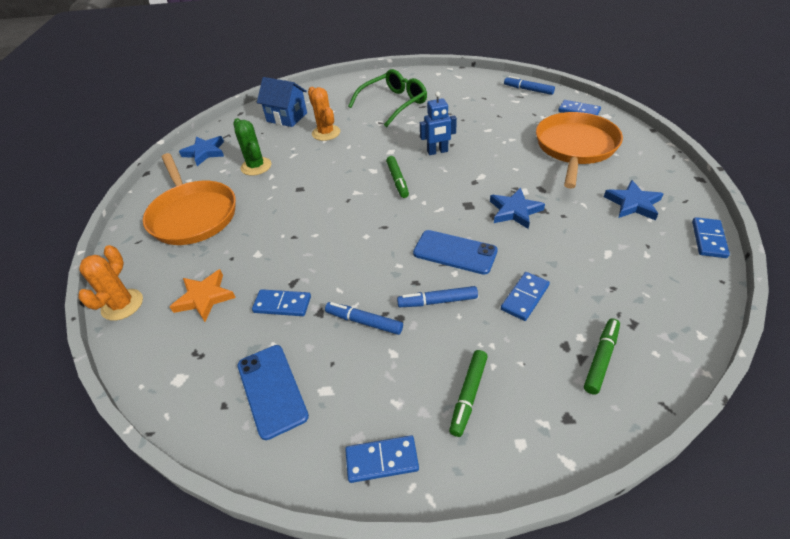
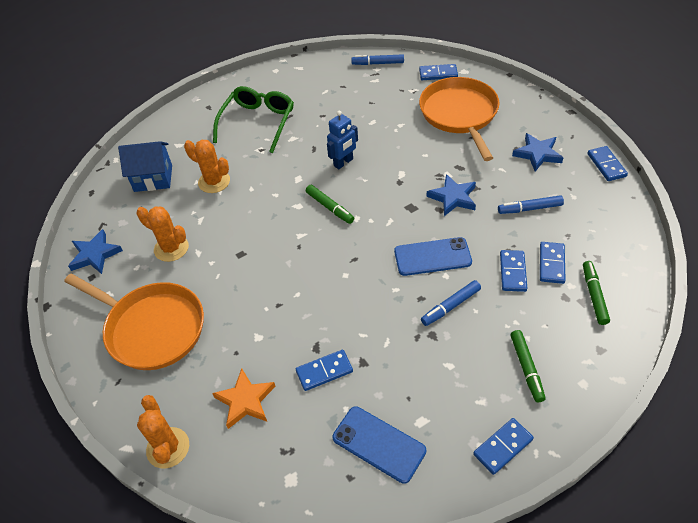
camera: 30 degrees left, 5 degrees up
green cactus [233,118,271,176] -> orange cactus [137,207,189,262]
blue marker [325,302,403,335] -> blue marker moved to [498,195,564,214]
none -> blue domino [540,242,566,284]

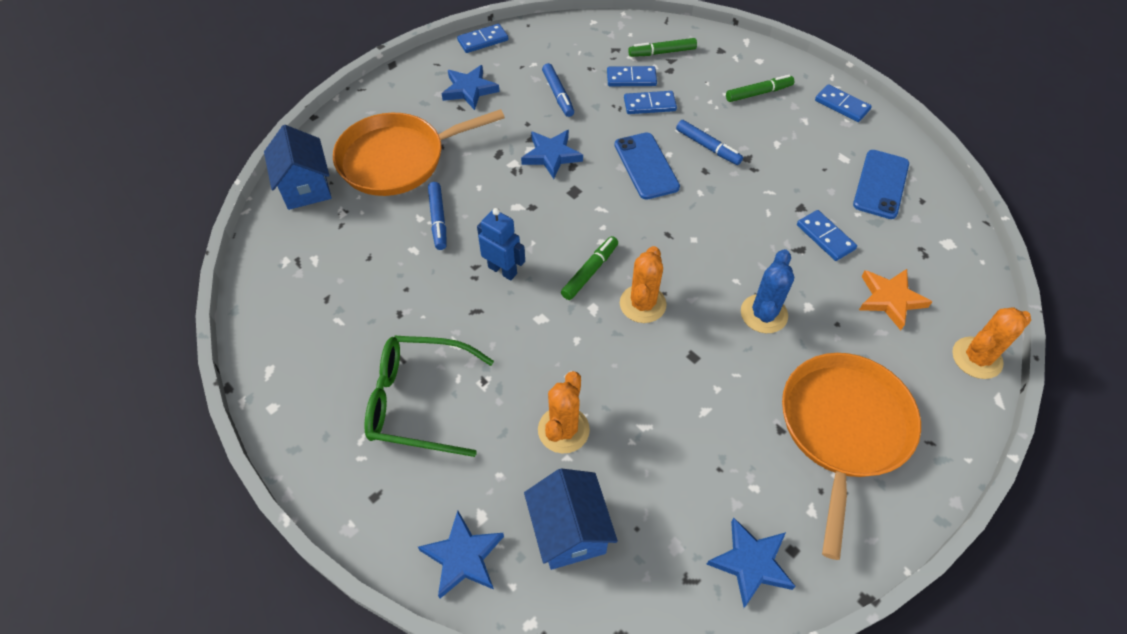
camera: 105 degrees left, 5 degrees up
orange cactus [137,207,189,262] -> orange cactus moved to [620,246,667,323]
blue marker [351,54,404,65] -> blue marker moved to [428,182,446,250]
blue domino [419,64,458,80] -> blue house [264,125,332,210]
none -> blue star [418,510,504,599]
none -> blue cactus [741,249,794,333]

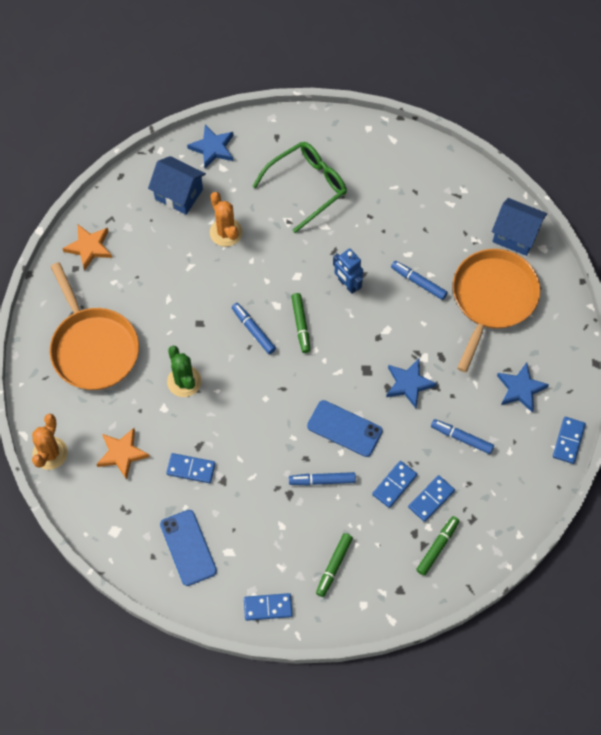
camera: 135 degrees right, 10 degrees up
blue robot [477,208,525,281] -> blue robot turned 60 degrees clockwise [333,248,363,294]
orange cactus [620,246,667,323] -> blue marker [232,303,276,354]
blue star [707,518,796,608] -> orange star [62,225,112,271]
blue cactus [741,249,794,333] -> green cactus [167,346,202,397]

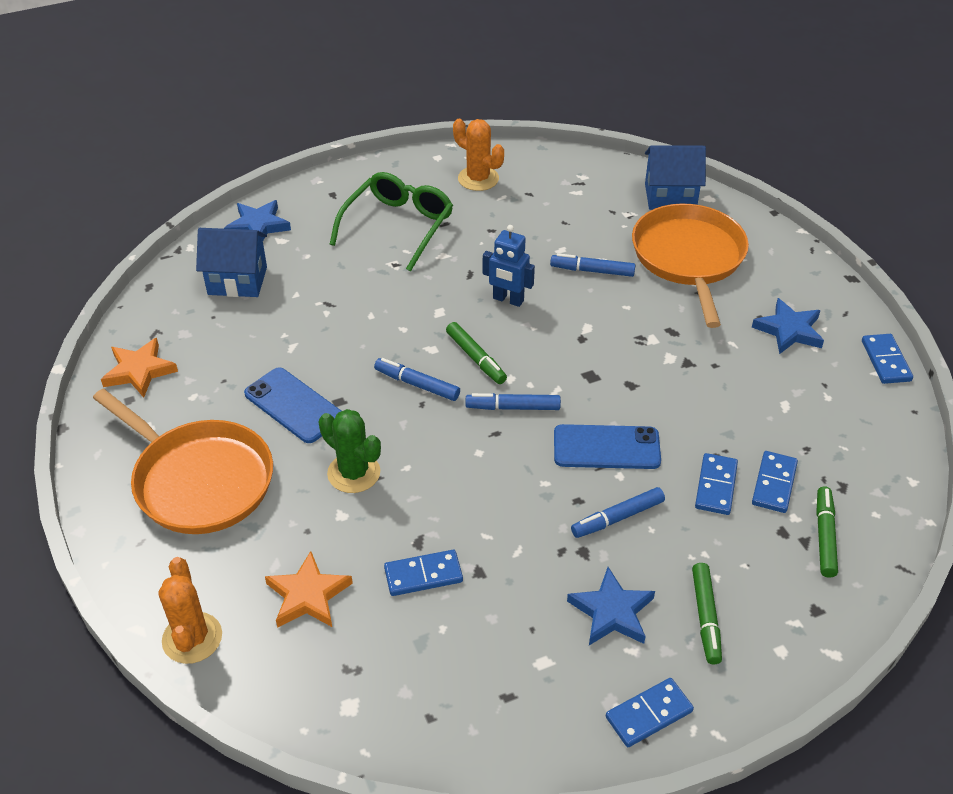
camera: 25 degrees left, 20 degrees down
blue phone [160,510,217,586] -> blue phone moved to [244,368,341,443]
orange cactus [210,192,243,247] -> orange cactus moved to [453,119,504,191]
blue star [386,359,437,408] -> blue star moved to [567,567,655,645]
blue marker [431,419,494,454] -> blue marker moved to [466,393,561,410]

